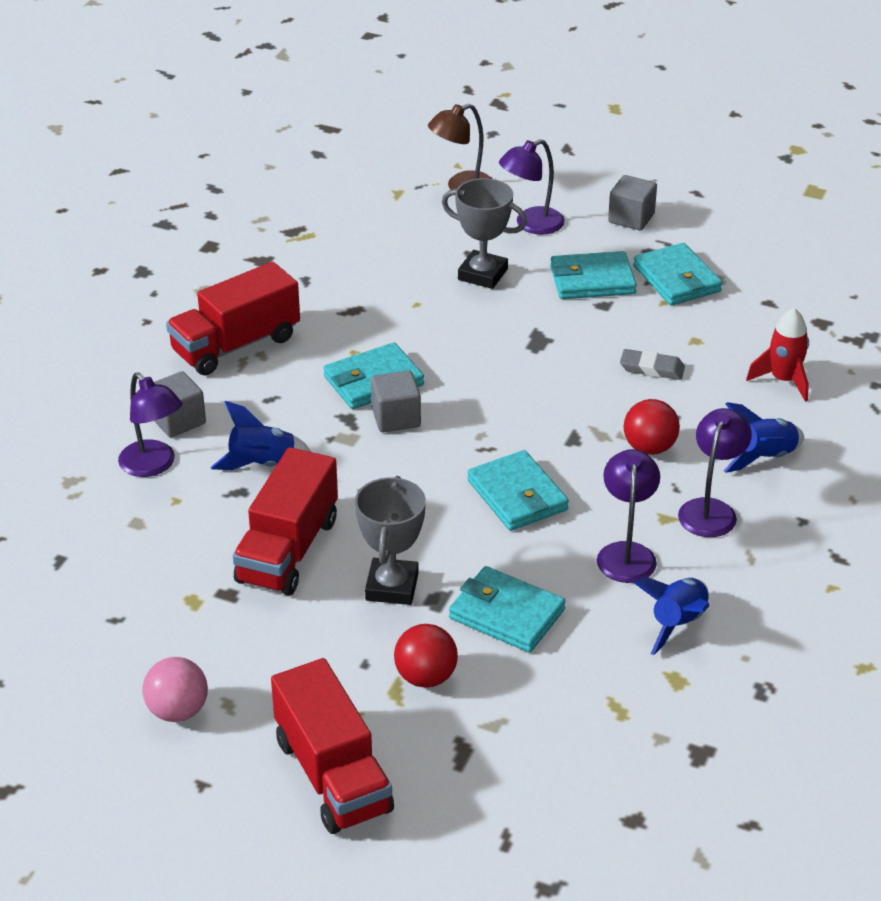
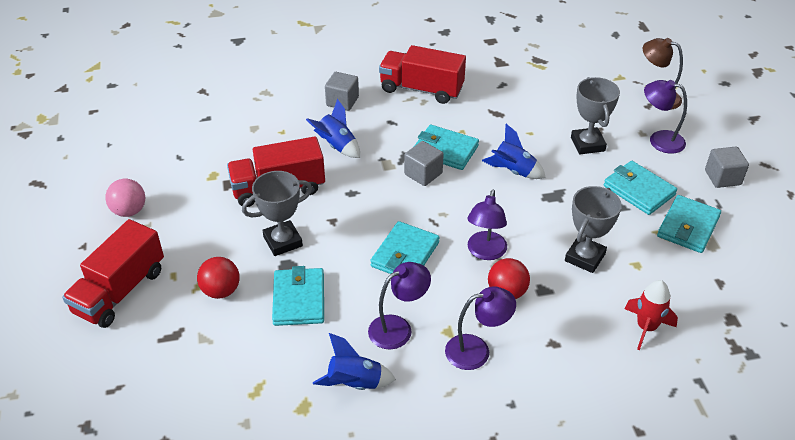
camera: 55 degrees right, 5 degrees up
purple lamp [118,372,182,477] -> purple lamp moved to [467,189,507,260]
grey eraser [620,349,685,380] -> grey trophy [565,186,622,273]
blue rocket [724,402,804,473] -> blue rocket moved to [482,124,546,179]

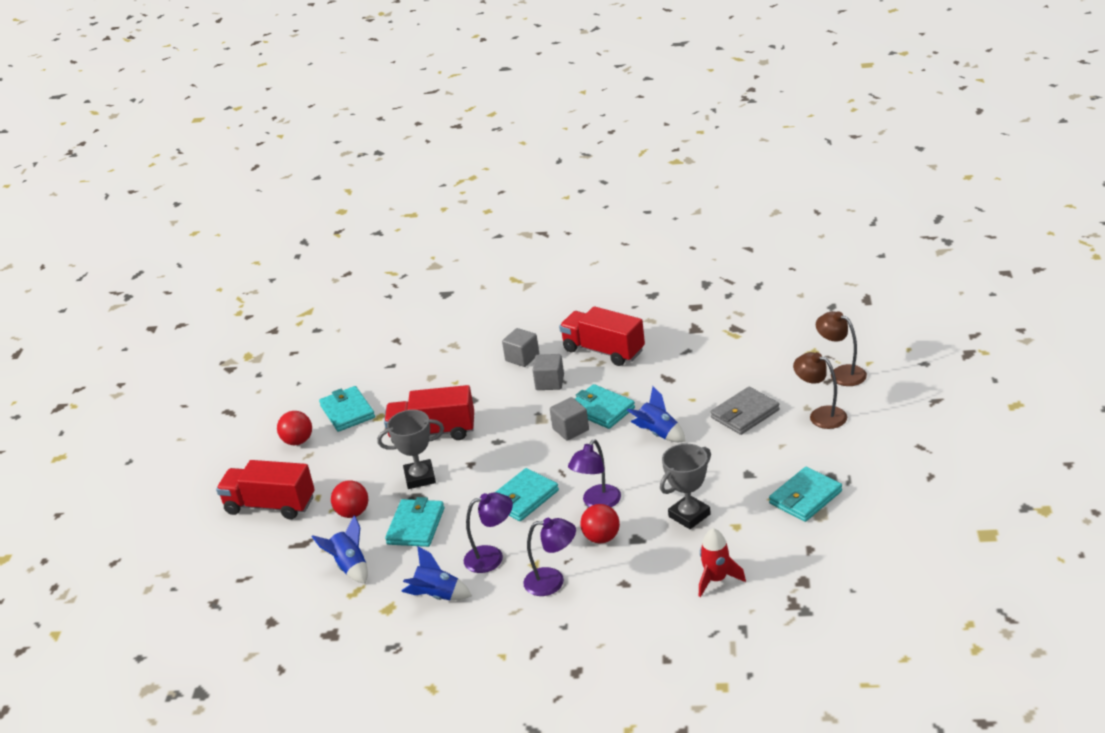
camera: 20 degrees right, 10 degrees down
red truck [62,219,164,328] -> red truck turned 60 degrees clockwise [216,460,315,519]
pink ball [106,179,145,217] -> red ball [277,411,312,445]
blue rocket [306,99,360,158] -> blue rocket moved to [312,515,368,584]
grey trophy [571,77,620,154] -> grey wallet [711,387,780,435]
turquoise wallet [604,161,677,215] -> turquoise wallet moved to [319,386,375,432]
purple lamp [644,80,687,154] -> brown lamp [793,352,847,429]
grey cube [705,147,749,188] -> grey cube moved to [532,354,564,390]

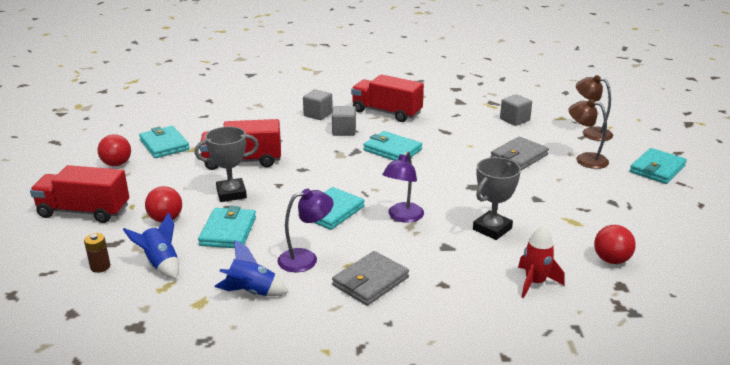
camera: 10 degrees left, 5 degrees down
purple lamp [523,518,576,596] -> grey wallet [332,251,409,306]
grey cube [550,397,589,441] -> grey cube moved to [500,94,532,126]
red ball [580,504,620,544] -> red ball moved to [594,225,636,264]
blue rocket [627,386,686,442] -> none
turquoise wallet [769,467,842,522] -> turquoise wallet moved to [630,148,687,184]
none -> brown battery [84,233,110,273]

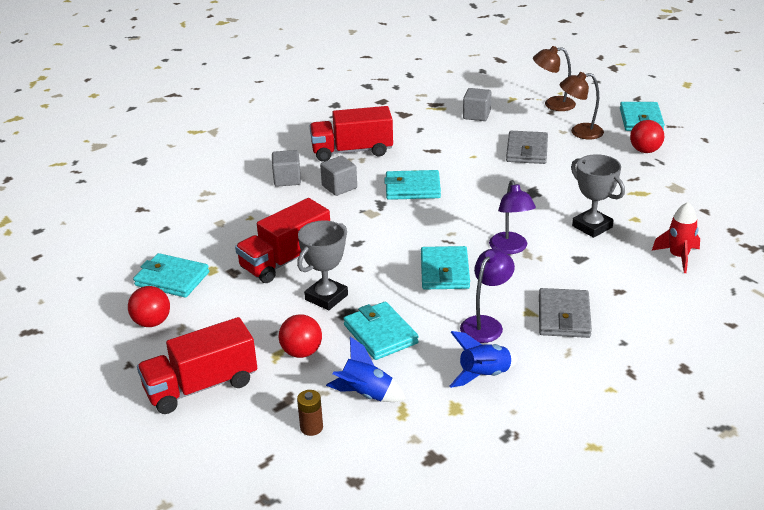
camera: 35 degrees left, 5 degrees up
grey trophy [473,157,521,240] -> grey trophy turned 45 degrees counterclockwise [571,154,625,238]
red ball [594,225,636,264] -> red ball moved to [630,120,664,153]

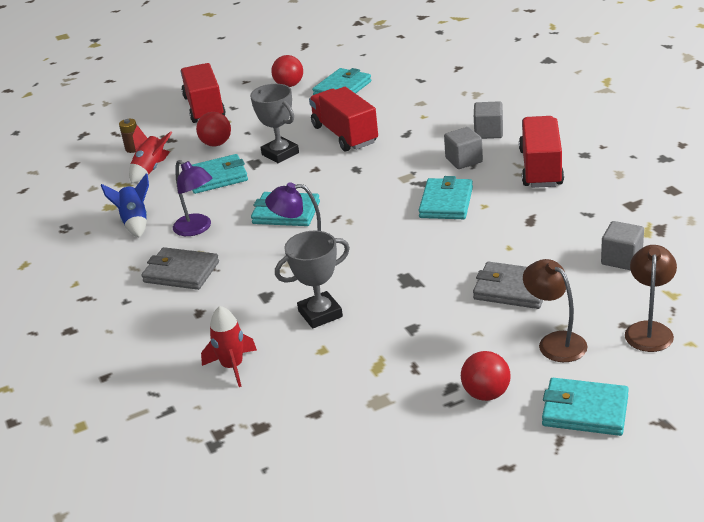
camera: 105 degrees right, 0 degrees up
blue rocket [326,337,406,402] -> red rocket [129,125,173,184]
brown lamp [560,72,604,139] -> brown lamp turned 45 degrees counterclockwise [523,259,588,362]

